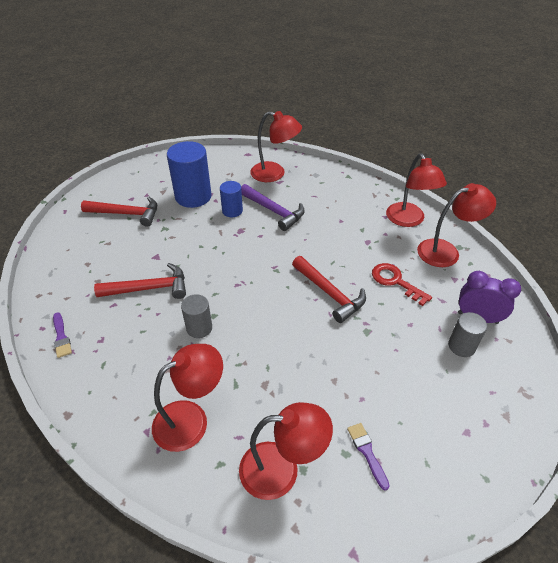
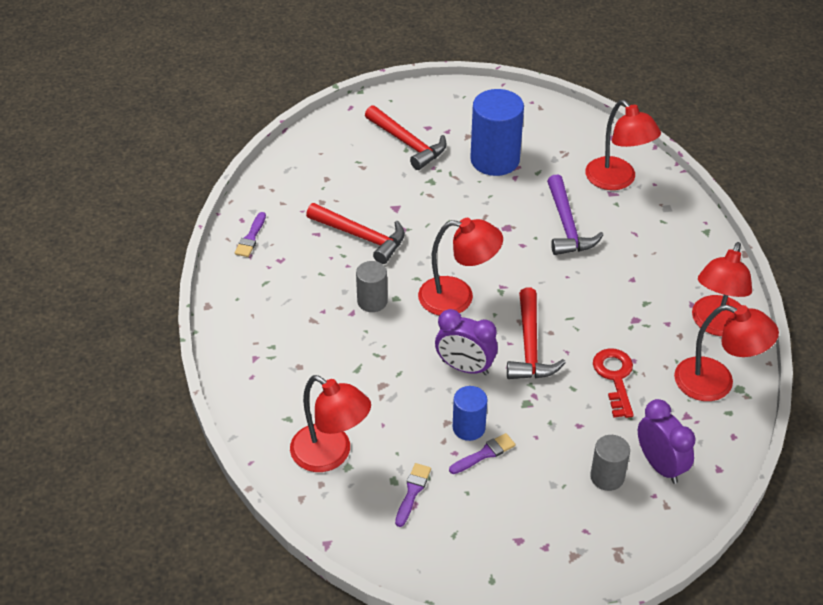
camera: 40 degrees right, 0 degrees up
red lamp [152,344,223,452] -> red lamp moved to [418,218,503,316]
blue cylinder [220,181,243,217] -> blue cylinder moved to [453,386,488,441]
none -> purple clock [435,309,498,375]
none -> purple brush [449,433,516,474]

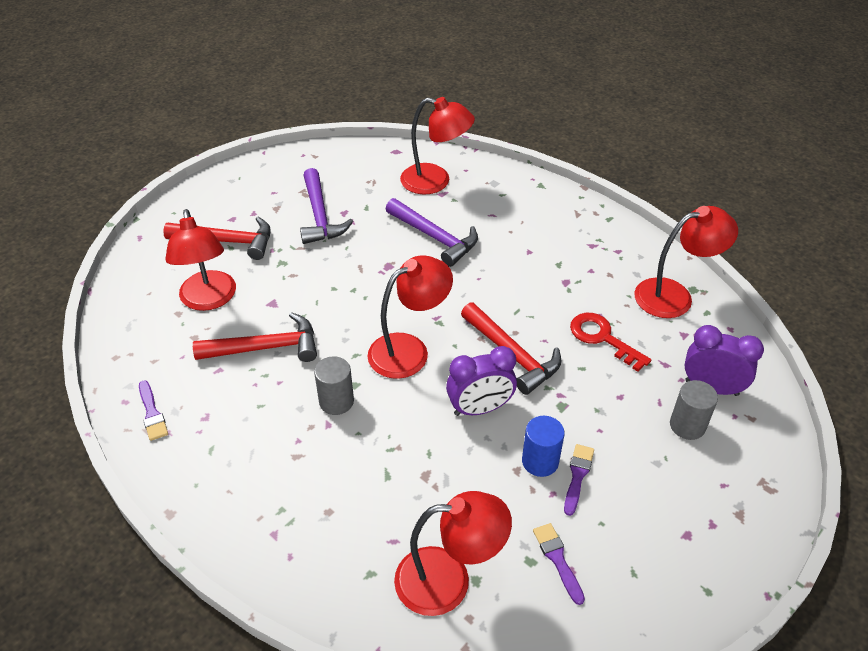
camera: 40 degrees left, 0 degrees up
blue cylinder [470,89,524,176] -> purple hammer [300,168,353,244]
red lamp [692,242,752,336] -> red lamp moved to [165,209,236,311]

